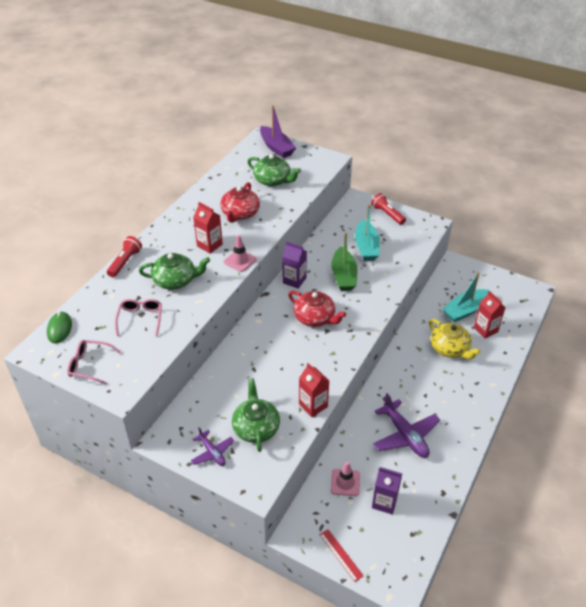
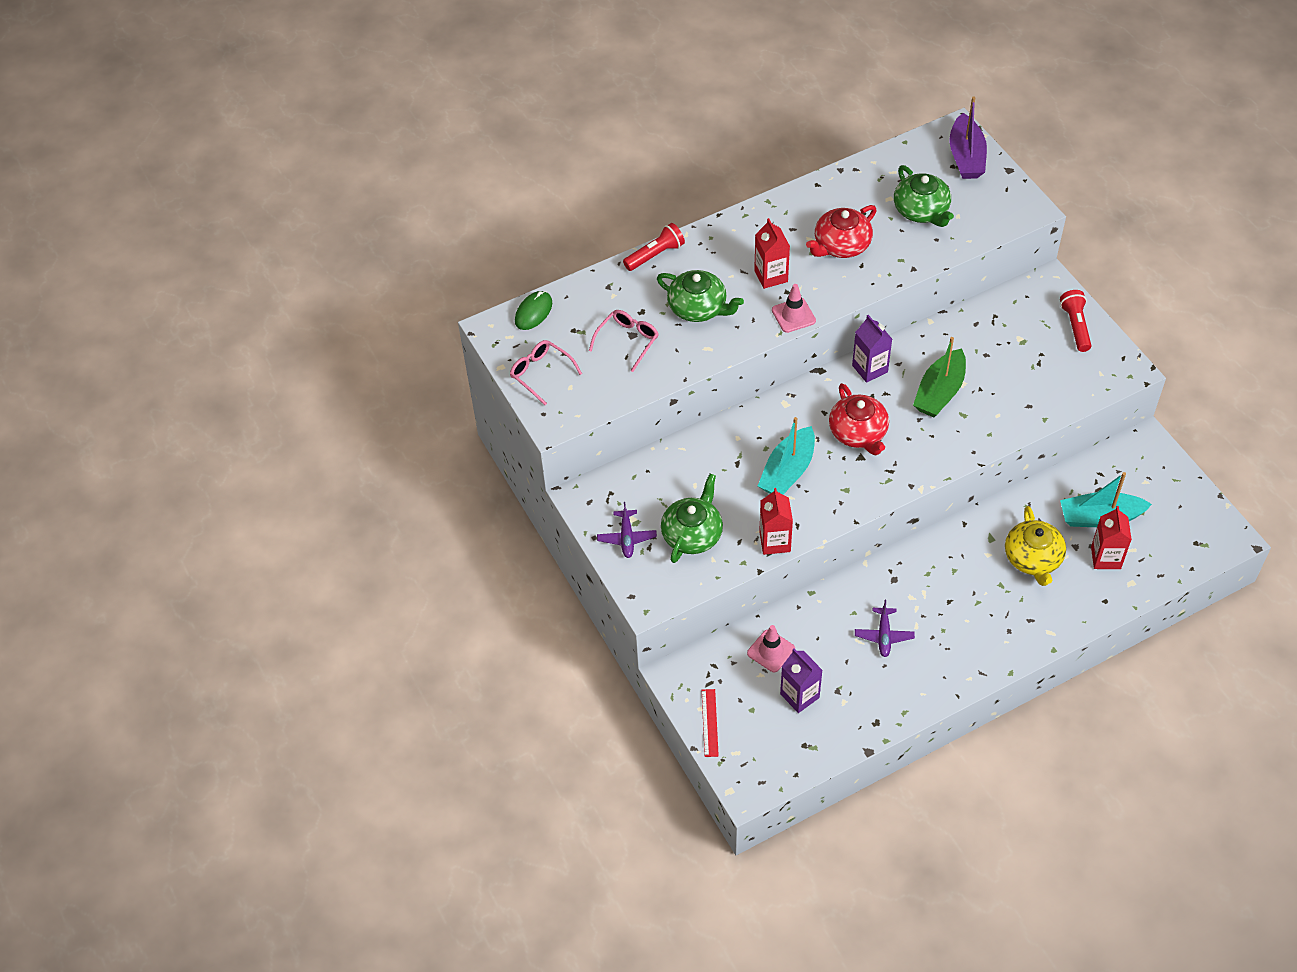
camera: 35 degrees right, 10 degrees up
turquoise boat [355,205,380,261] -> turquoise boat moved to [758,417,815,495]
purple plane [373,393,440,458] -> purple plane [855,600,915,657], size x0.57

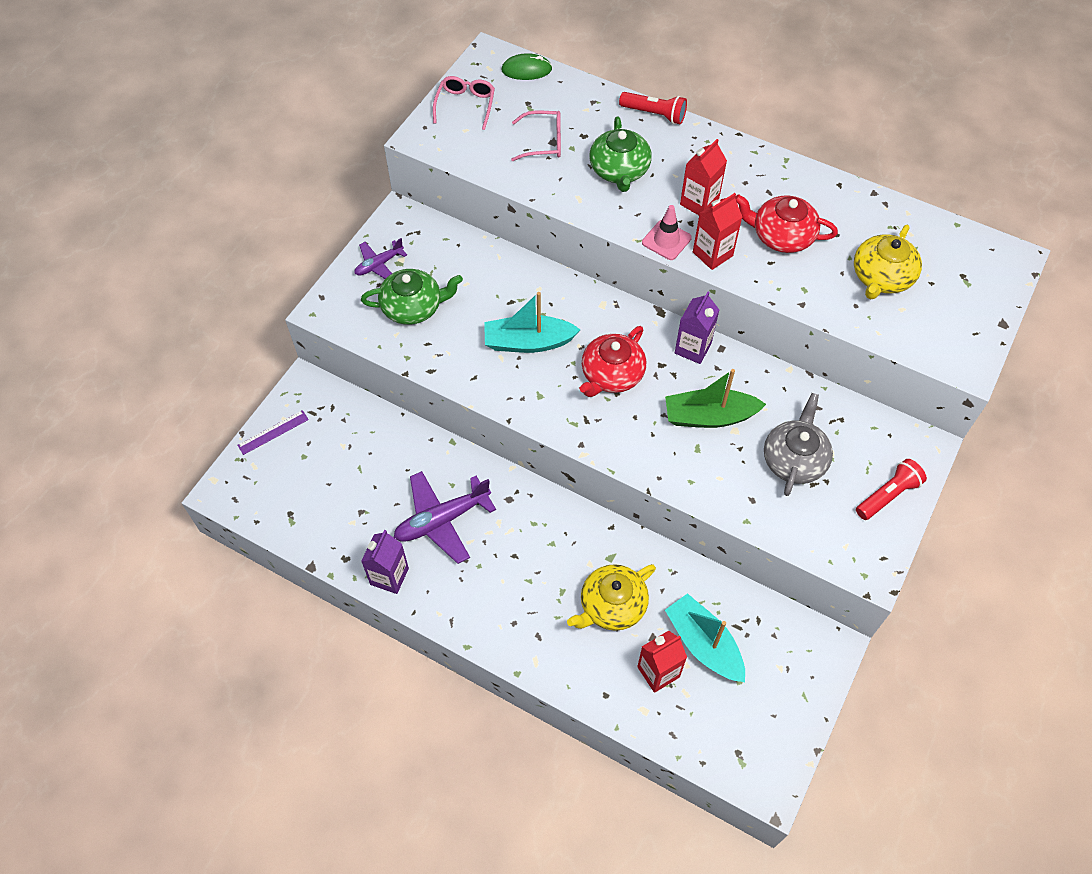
camera: 55 degrees right, 5 degrees up
red ruler [702,689,719,757] -> purple ruler [237,410,309,455]
pink traffic cone [747,625,795,672] -> none
red carton [759,488,793,555] -> red carton moved to [693,193,742,270]
purple carton [780,648,823,713] -> purple carton moved to [361,530,409,594]
purple plane [855,600,915,657] -> purple plane [394,471,496,564], size x1.75
green teapot [894,165,954,227] -> yellow teapot [854,225,922,299]
purple boat [950,97,987,179] -> none
none -> grey teapot [764,393,833,496]

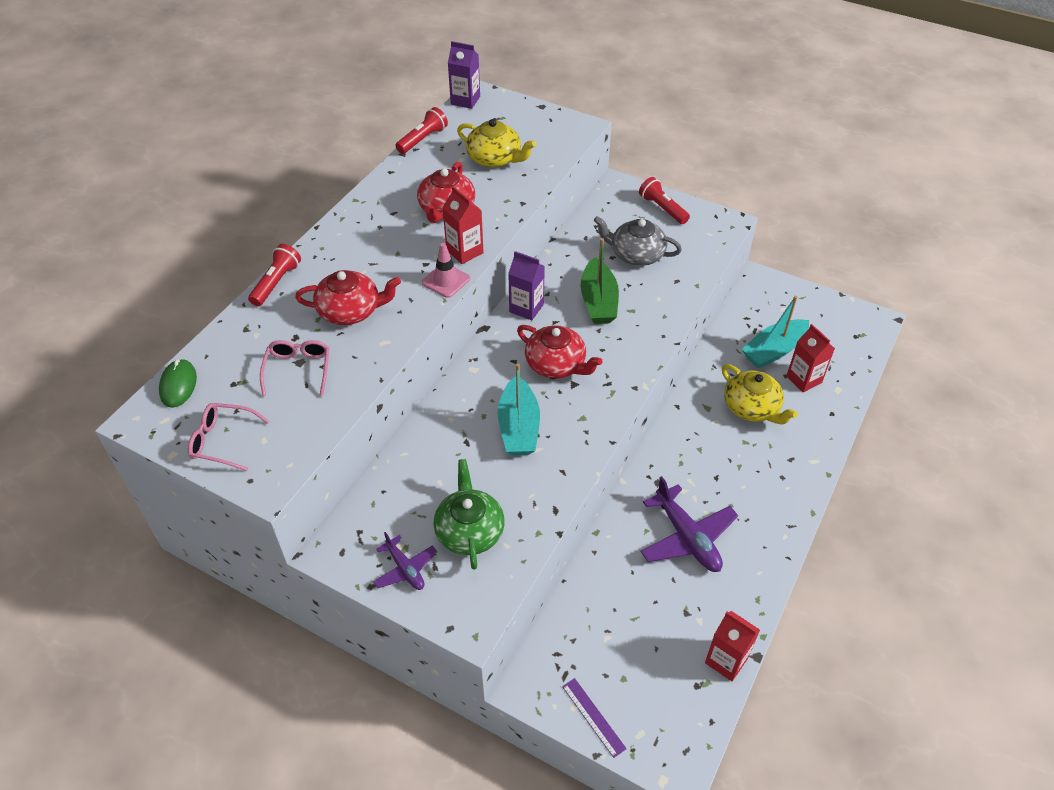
camera: 90 degrees left, 10 degrees down
purple carton [361,530,409,594] -> purple carton moved to [448,41,480,109]
green teapot [589,117,652,192] -> red teapot [295,270,401,325]
red carton [680,139,727,215] -> red carton moved to [705,611,760,681]
none -> red flashlight [396,107,448,154]

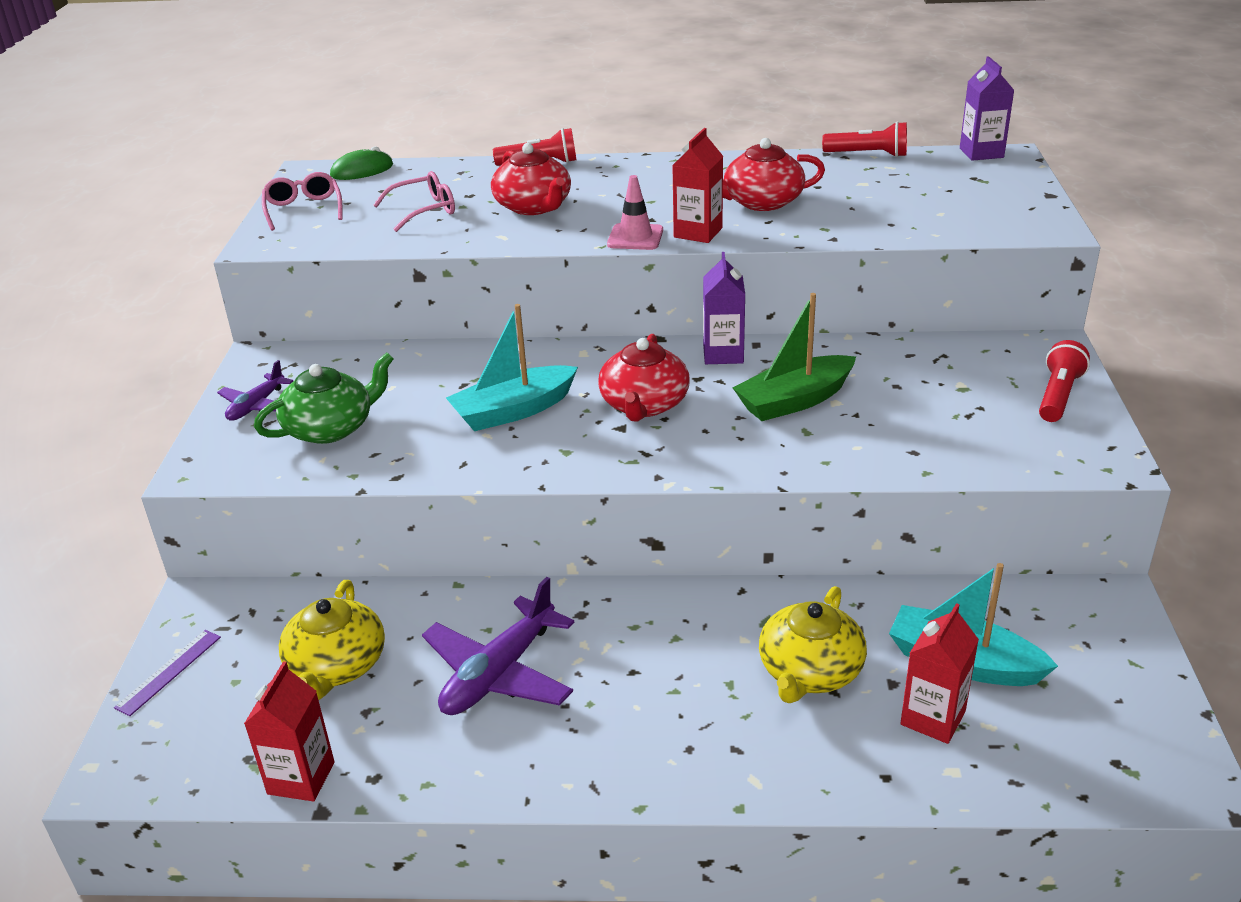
camera: 65 degrees right, 15 degrees down
yellow teapot [457,119,536,167] -> yellow teapot moved to [279,580,385,700]
grey teapot [594,216,682,266] -> none

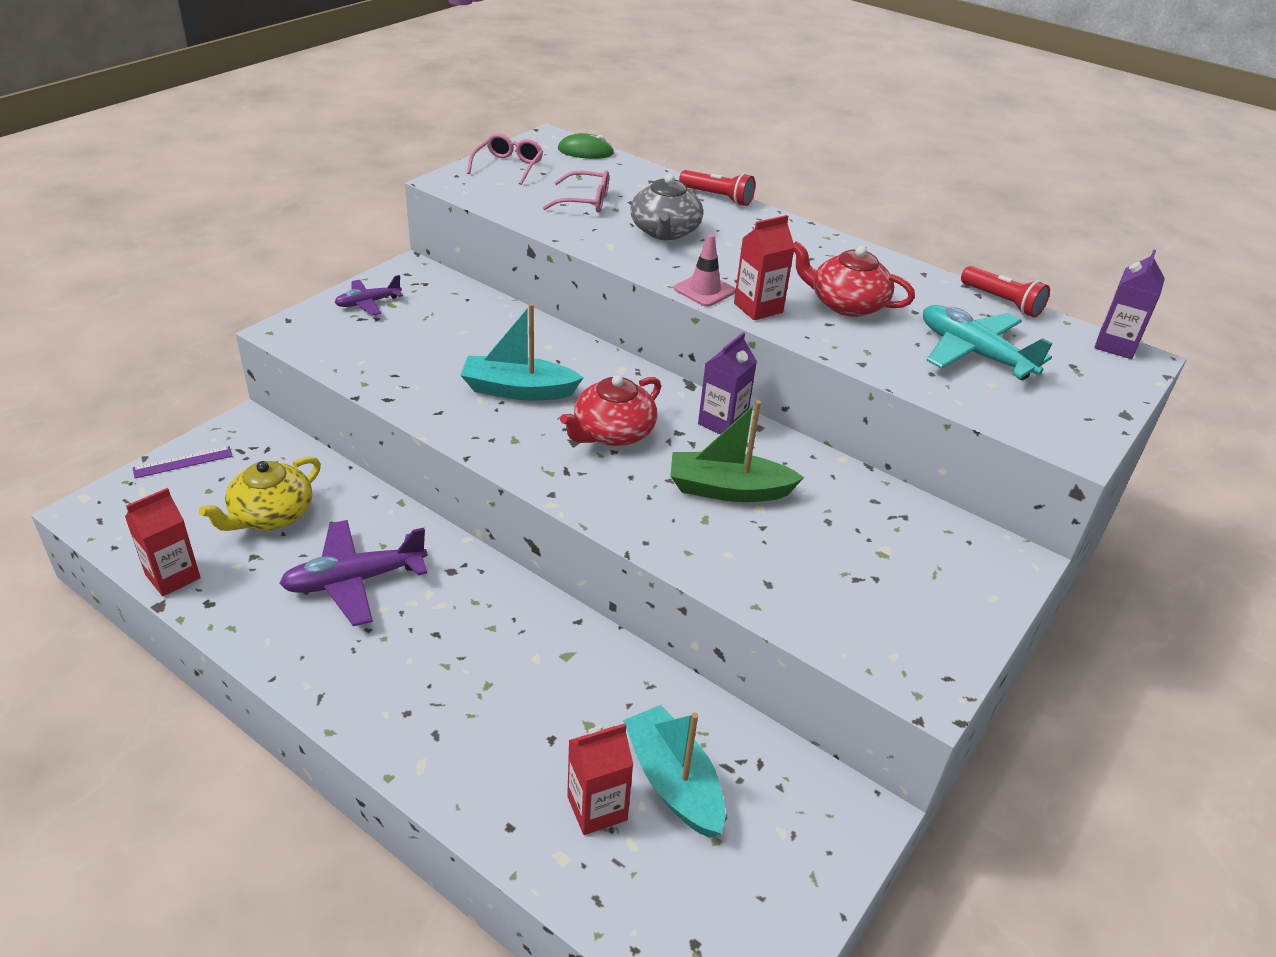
camera: 30 degrees right, 5 degrees up
green teapot [254,353,394,444] -> none
red teapot [491,143,571,215] -> grey teapot [630,174,703,240]
yellow teapot [759,586,867,703] -> none
red flashlight [1039,340,1090,422] -> none
none -> turquoise plane [923,305,1052,380]

